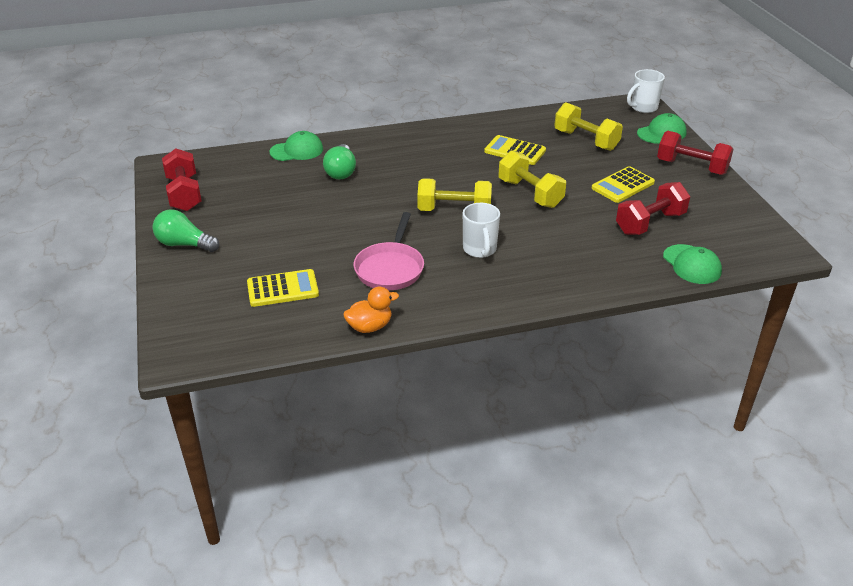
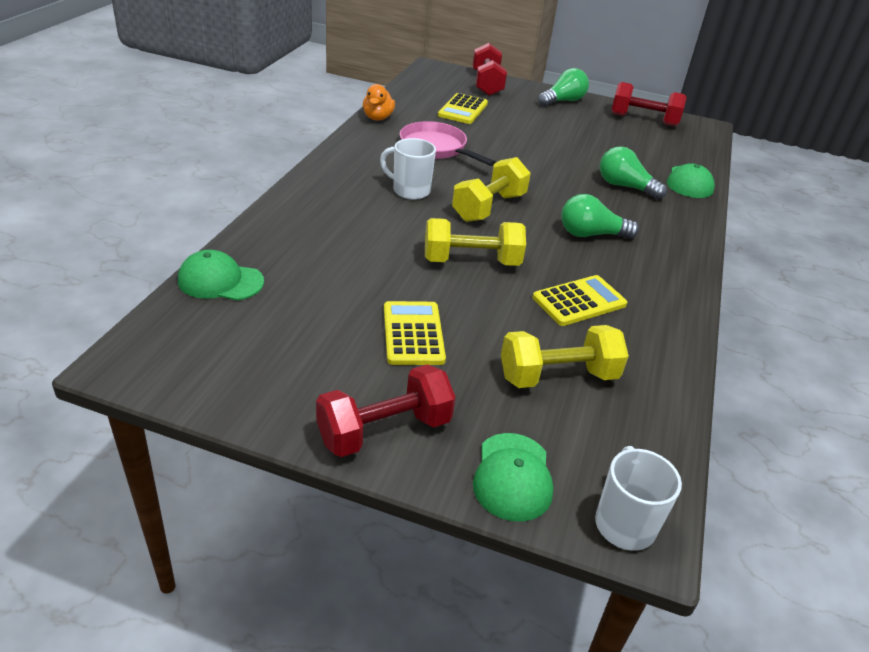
camera: 120 degrees right, 0 degrees up
red dumbbell [616,182,690,235] -> red dumbbell moved to [473,43,507,96]
none -> green light bulb [561,194,639,239]

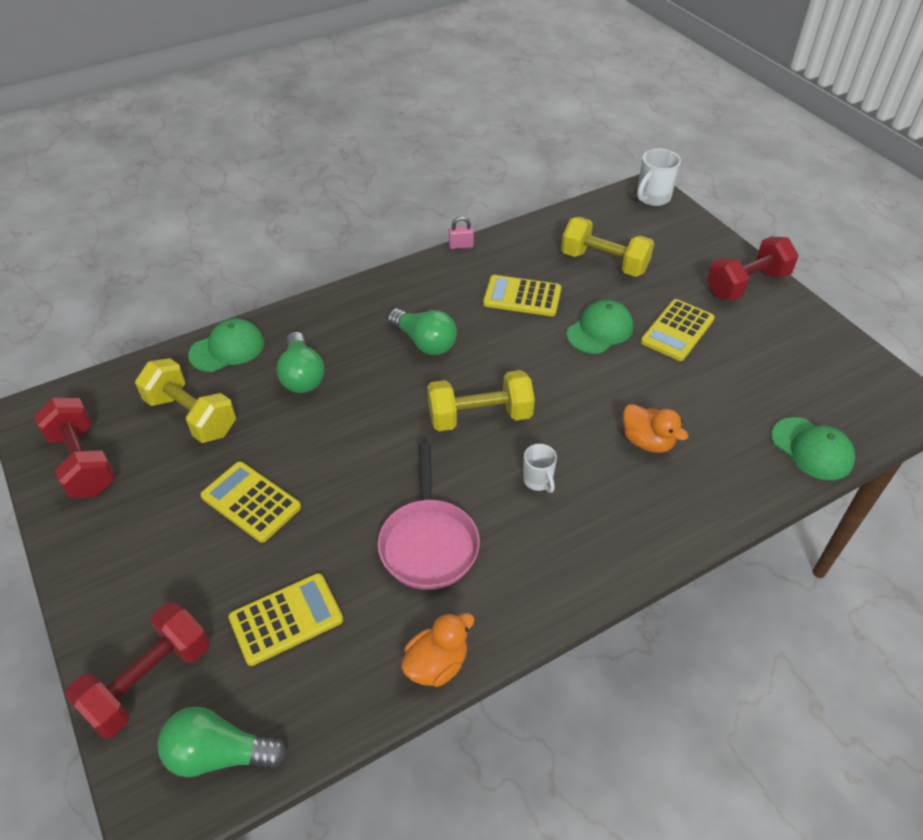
camera: 135 degrees left, 10 degrees up
red dumbbell [316,364,456,457] -> red dumbbell turned 45 degrees counterclockwise [707,237,799,300]
white mug [380,138,436,200] -> white mug [523,444,557,493], size x0.63
yellow dumbbell [425,218,526,266] -> yellow dumbbell moved to [135,358,236,443]
green cap [473,433,553,522] -> green cap moved to [566,300,633,354]
green light bulb [538,68,589,107] -> green light bulb moved to [157,706,288,777]
none -> yellow calculator [200,461,301,543]
none -> pink padlock [449,216,474,249]
none -> orange duck [623,404,688,453]

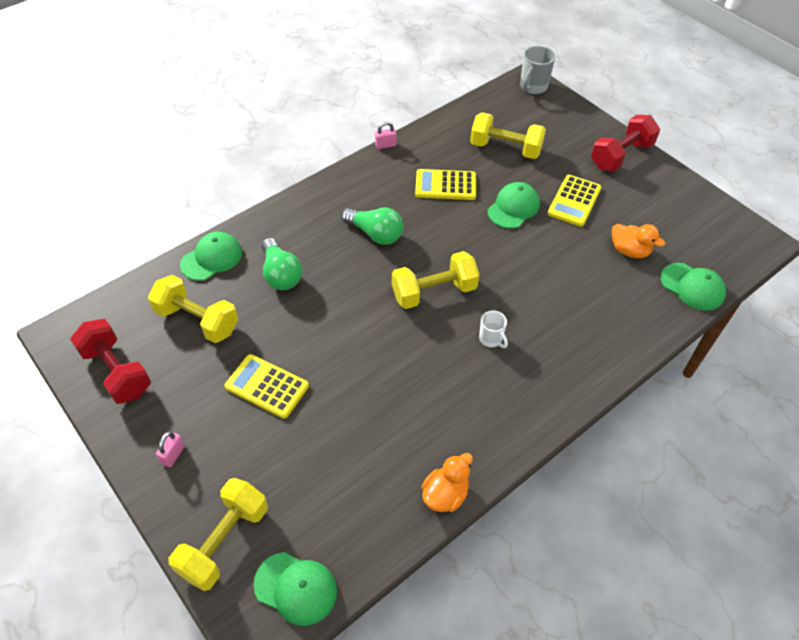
camera: 10 degrees left, 5 degrees up
red dumbbell [65,603,210,738] -> yellow dumbbell [169,478,268,591]
green light bulb [157,706,288,777] -> green cap [254,552,337,626]
yellow calculator [228,573,343,666] -> none
pink pan [378,443,480,590] -> none
orange duck [623,404,688,453] -> orange duck moved to [612,224,665,258]
white mug [637,148,681,206] -> grey mug [520,46,556,94]
none -> pink padlock [156,431,185,467]

